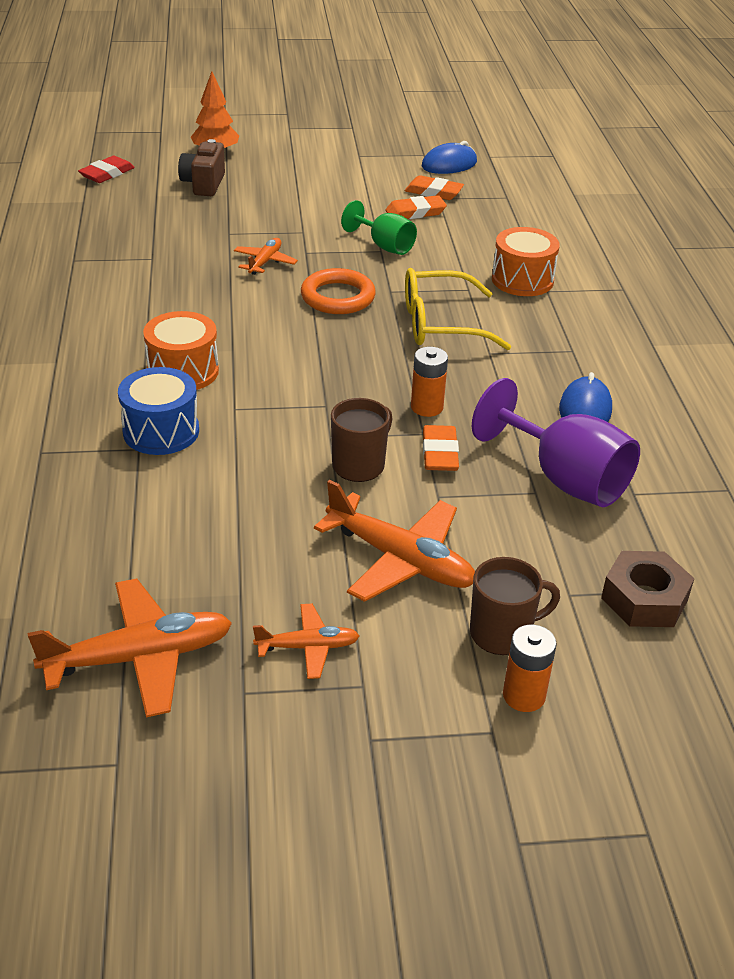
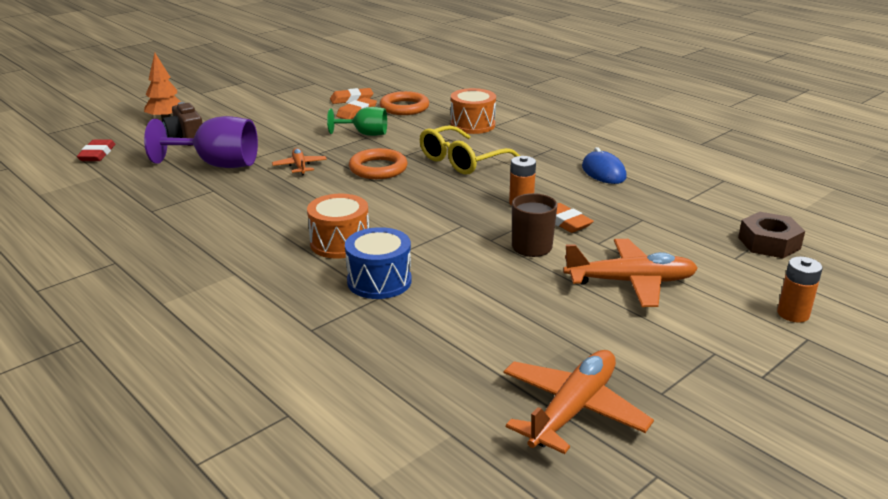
camera: 35 degrees left, 10 degrees down
orange plane [253,604,359,679] -> none
blue mouse [422,141,477,174] -> none
brown mug [470,557,560,655] -> none
purple goblet [472,378,640,507] -> purple goblet moved to [144,116,258,168]
none -> orange ring [380,91,429,115]

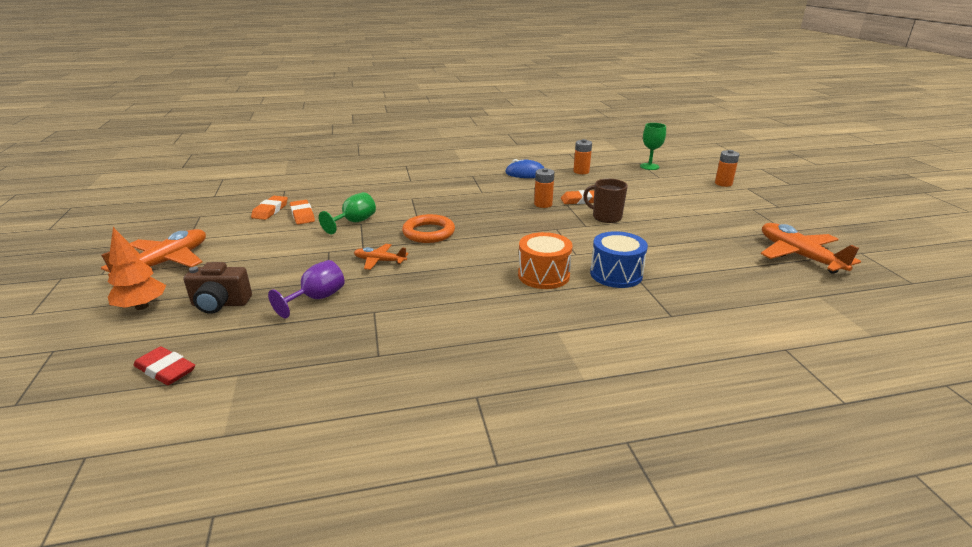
camera: 60 degrees left, 0 degrees up
purple goblet [144,116,258,168] -> purple goblet [268,260,345,318], size x0.61
orange ring [380,91,429,115] -> none
yellow glasses [420,125,520,175] -> none
orange drum [451,88,496,134] -> none
orange plane [563,239,698,307] -> orange plane moved to [101,229,206,276]
brown nut [738,212,805,258] -> green goblet [640,123,666,170]
none -> orange battery [573,139,592,174]

